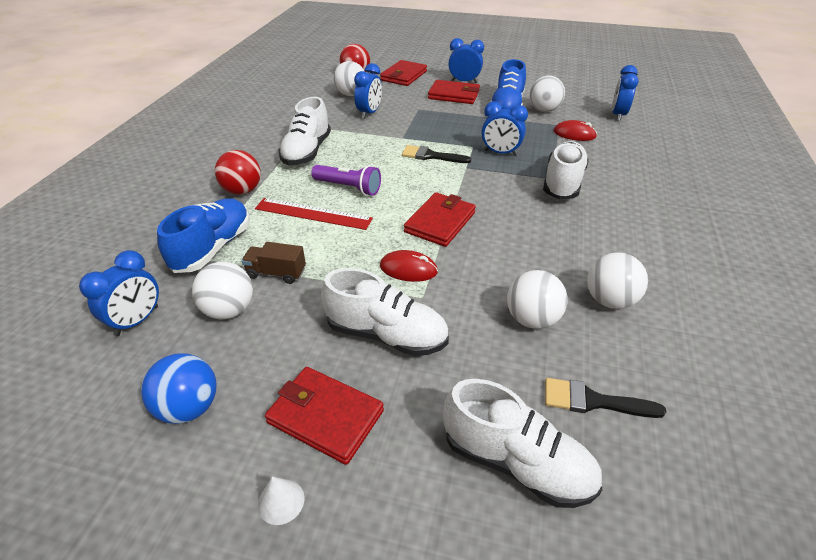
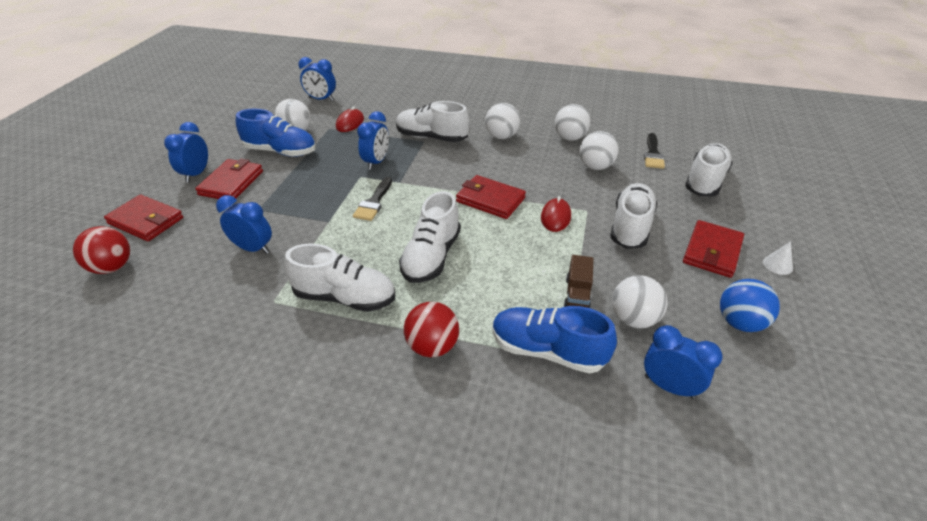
camera: 90 degrees left, 0 degrees up
red ruler [255,198,373,230] -> none
purple flashlight [311,165,381,196] -> white shoe [399,191,461,283]
white ball [333,61,364,96] -> white ball moved to [485,103,520,139]

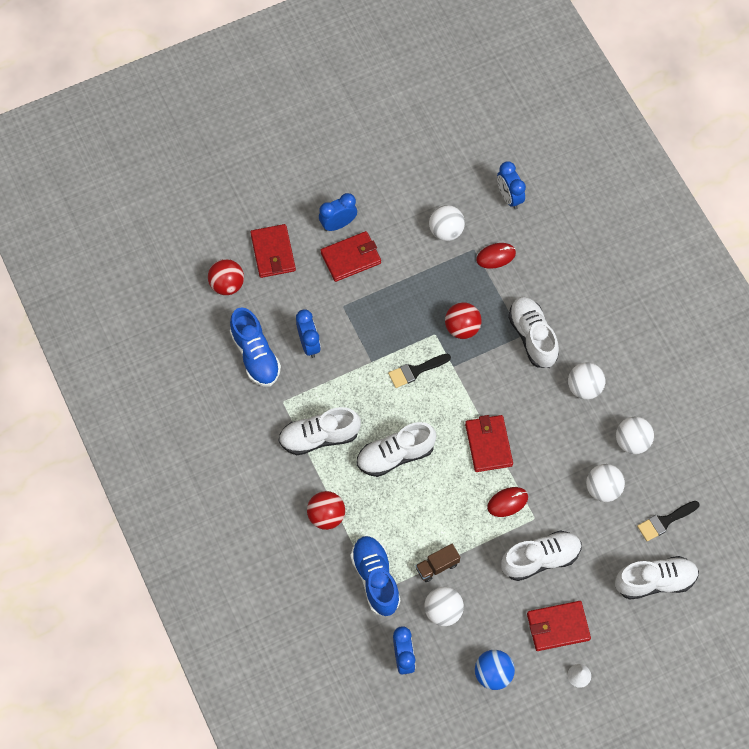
camera: 50 degrees right, 25 degrees up
blue shoe [236,109,316,157] -> blue shoe moved to [230,307,281,387]
white shoe [284,244,395,312] -> white shoe turned 105 degrees clockwise [278,407,361,455]
blue clock [357,111,389,170] -> red ball [445,302,482,339]

